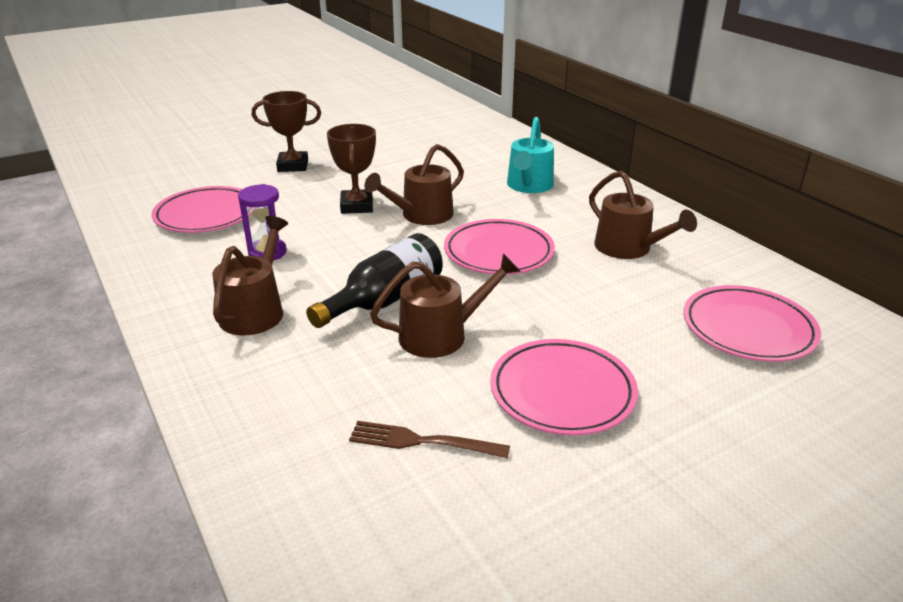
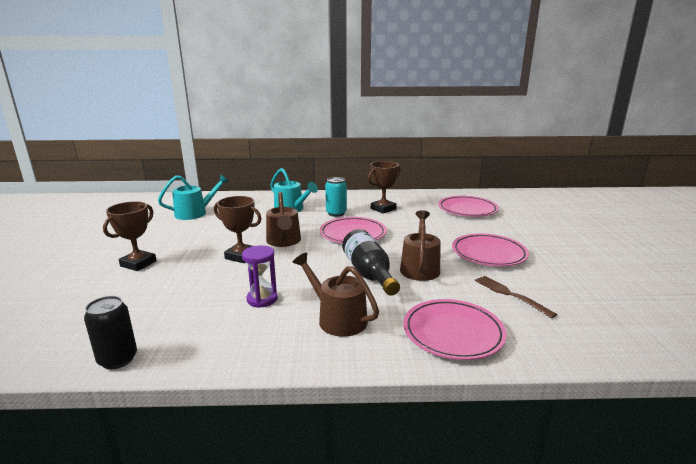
camera: 60 degrees left, 10 degrees down
pink plate [152,186,250,233] -> pink plate moved to [403,299,507,360]
brown fork [349,421,510,458] -> brown fork turned 105 degrees clockwise [475,276,557,318]
brown watering can [589,171,697,259] -> brown trophy [368,161,400,214]
none -> black can [84,296,137,369]
none -> turquoise watering can [158,175,229,220]
none -> turquoise can [325,177,347,217]

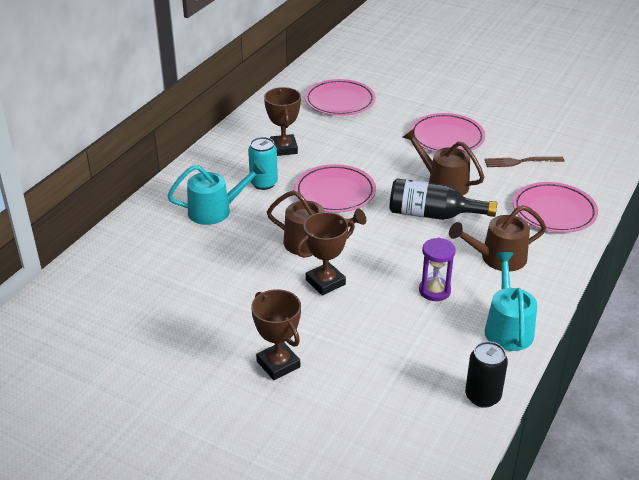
camera: 60 degrees left, 15 degrees up
turquoise watering can [158,175,229,220] -> turquoise watering can moved to [485,252,537,351]

